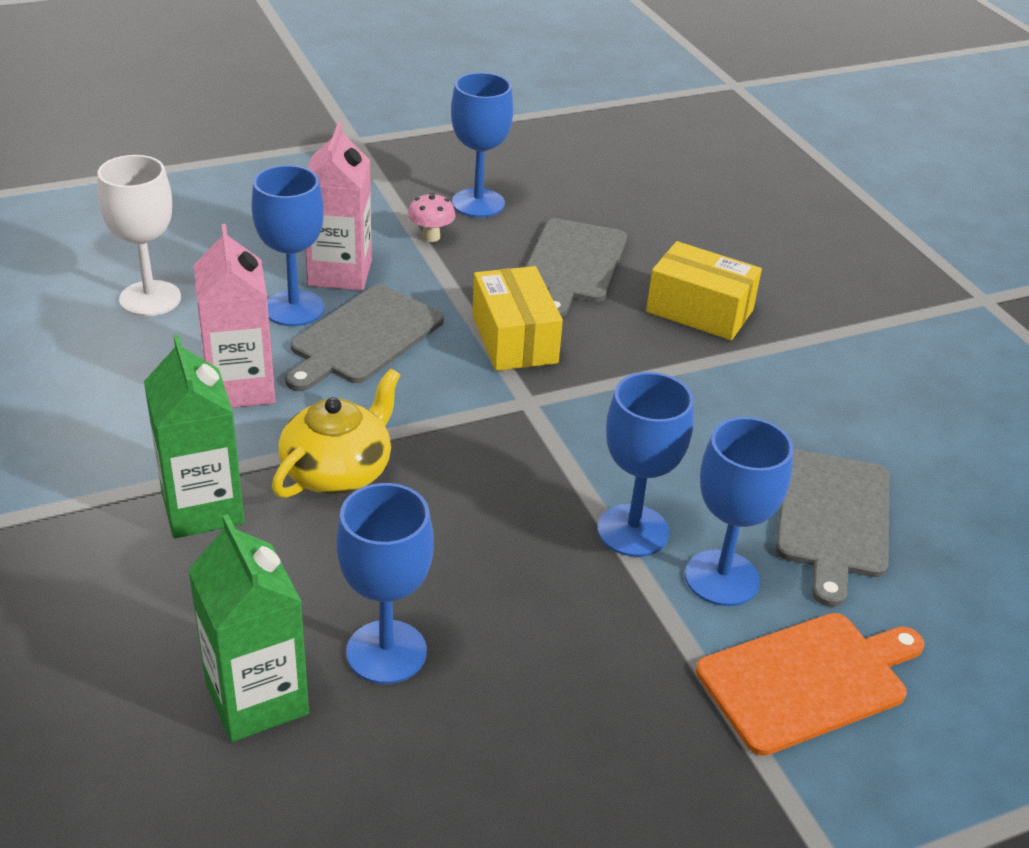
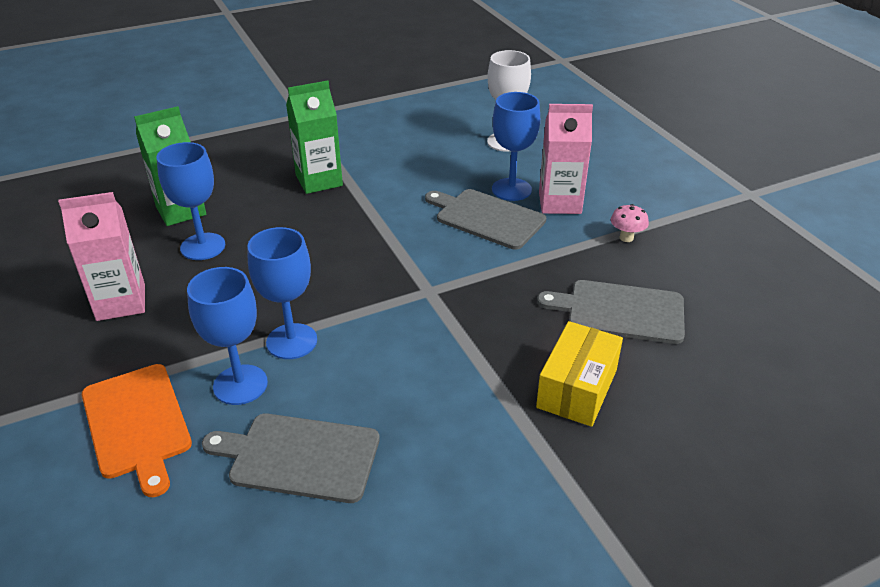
camera: 90 degrees right, 0 degrees up
pink carton [194,224,275,408] -> pink carton moved to [58,192,145,321]
yellow teapot [272,369,400,498] -> none
blue goblet [451,72,513,217] -> none
yellow box [472,266,563,371] -> none

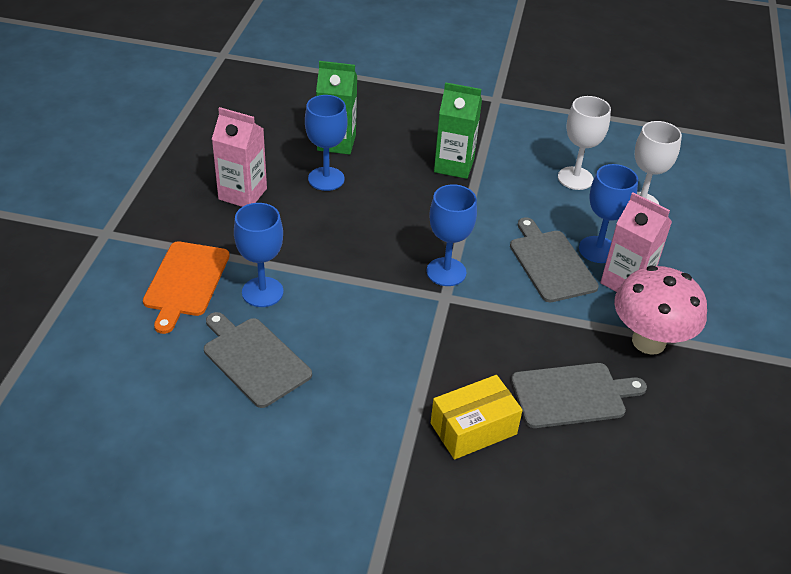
camera: 35 degrees right, 5 degrees up
blue goblet [247,227,317,359] -> blue goblet moved to [427,184,477,286]
grey cutting board [537,280,685,344] -> grey cutting board turned 120 degrees clockwise [511,363,647,428]
pink mushroom [611,204,649,242] -> pink mushroom [614,266,707,355], size x2.45
none -> white goblet [558,96,611,190]

